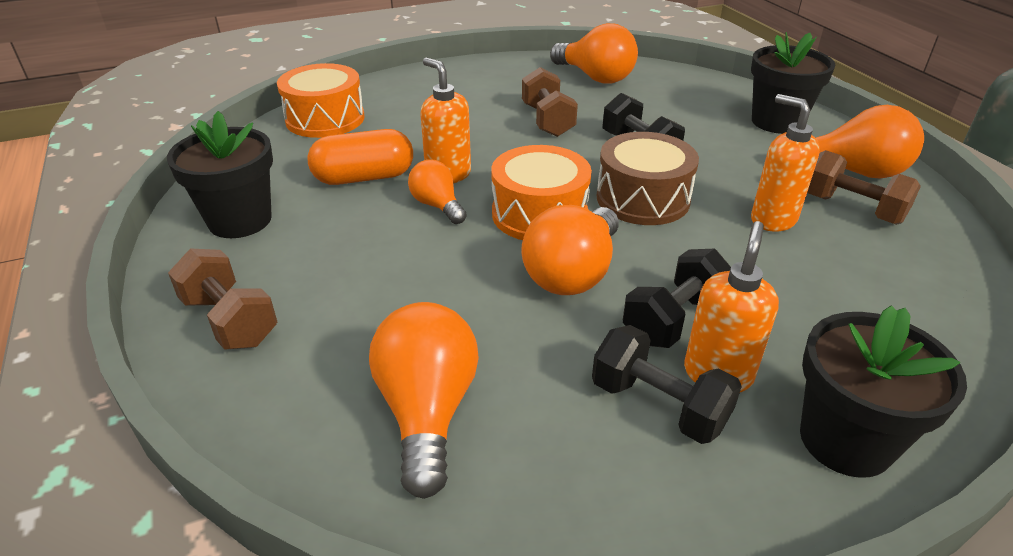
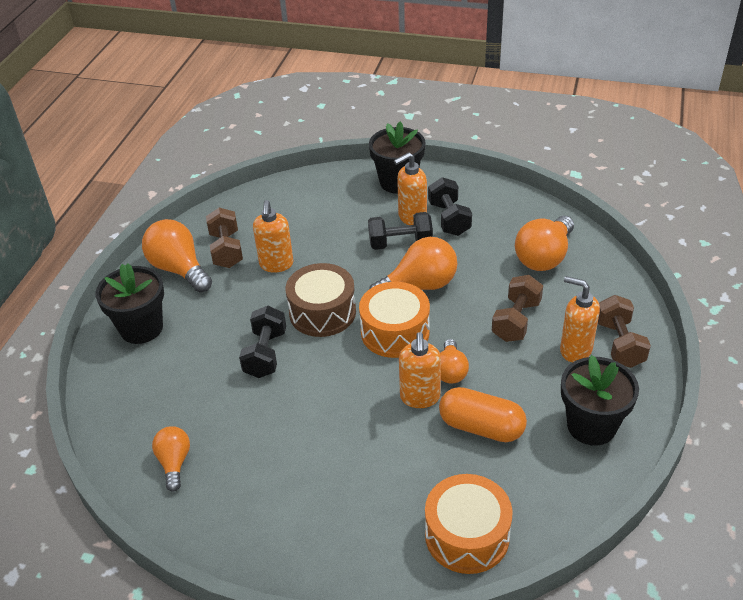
camera: 140 degrees left, 5 degrees up
brown dumbbell [522,67,578,137] -> brown dumbbell moved to [492,275,543,342]
orange light bulb [550,23,638,84] -> orange light bulb [152,426,190,492], size x0.59
none -> orange soap dispenser [560,276,600,362]

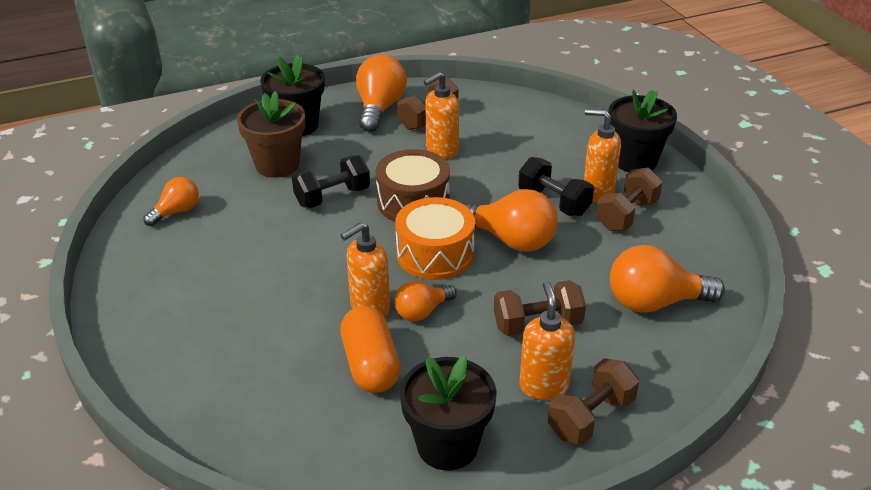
camera: 50 degrees right, 5 degrees down
orange drum [425,474,513,574] -> none
black dumbbell [428,177,472,236] -> brown dumbbell [596,167,663,231]
none -> brown flower pot [237,91,305,178]

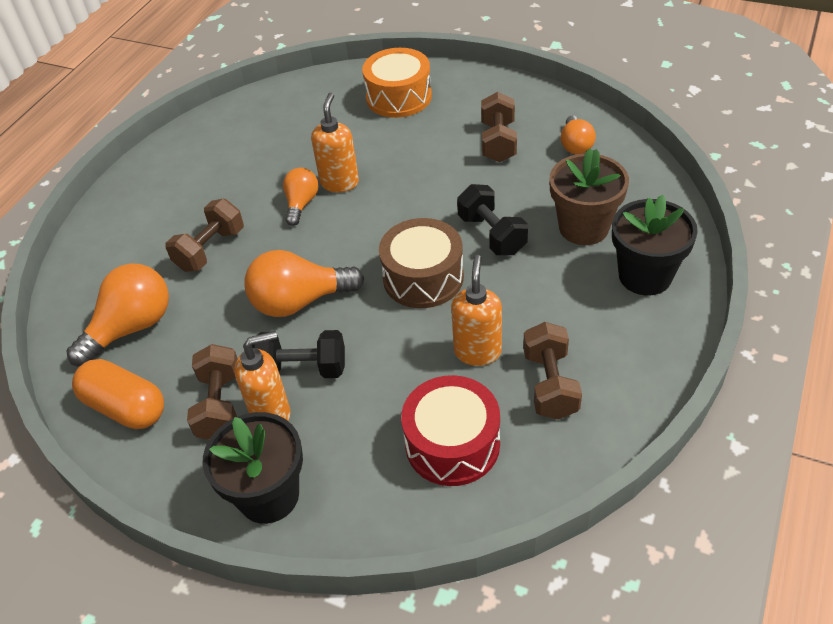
camera: 140 degrees right, 10 degrees up
black dumbbell [292,155,370,208] -> black dumbbell turned 45 degrees counterclockwise [457,184,528,255]
orange capsule [340,306,400,393] -> orange capsule moved to [72,359,164,429]
orange light bulb [356,55,407,132] -> none
orange drum [395,197,475,280] -> orange drum moved to [362,48,432,118]
black flower pot [400,356,497,471] -> none
orange soap dispenser [520,281,575,400] -> none
brown dumbbell [548,358,639,445] -> brown dumbbell moved to [481,92,517,162]
none -> red drum [401,375,500,486]

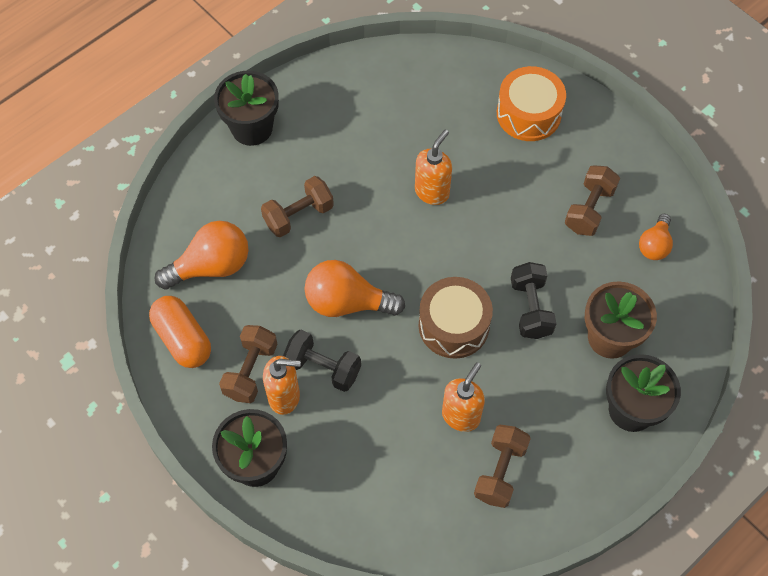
camera: 20 degrees right, 15 degrees up
orange light bulb [283,168,319,226] -> none
red drum [401,375,500,486] -> none
none -> black flower pot [214,71,279,146]

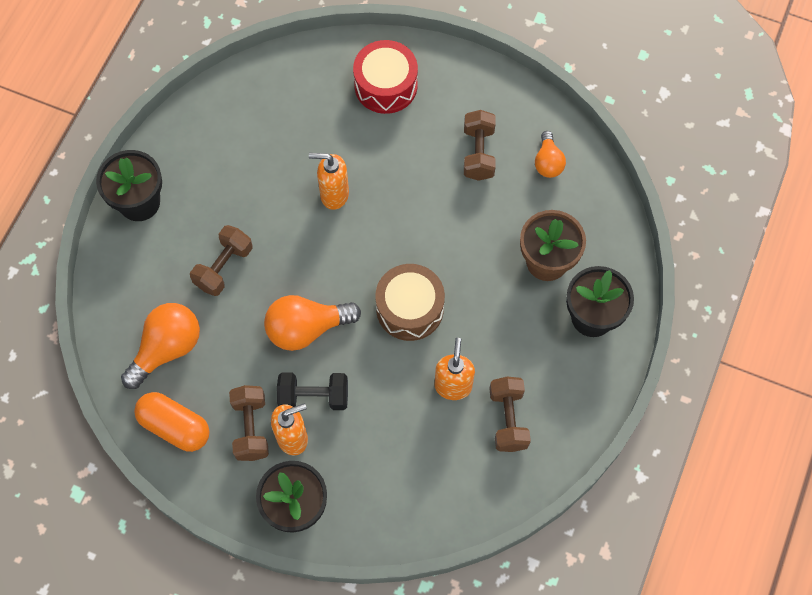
camera: 25 degrees left, 5 degrees up
orange soap dispenser [415,130,452,205] -> orange soap dispenser turned 90 degrees counterclockwise [309,153,349,210]
orange drum [497,66,566,141] -> red drum [353,40,418,114]
black dumbbell [511,262,556,339] -> none

